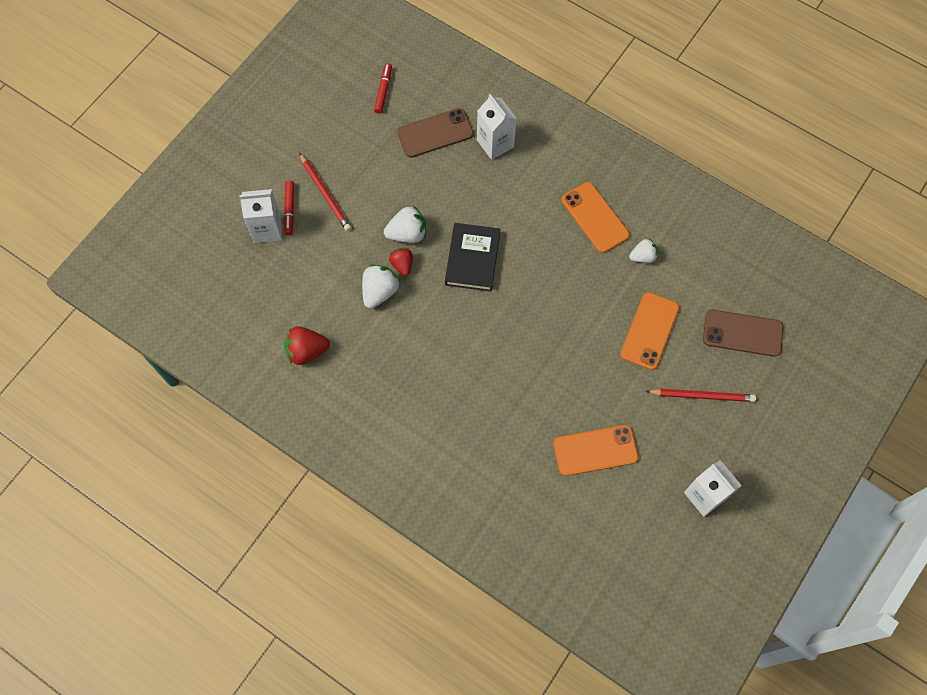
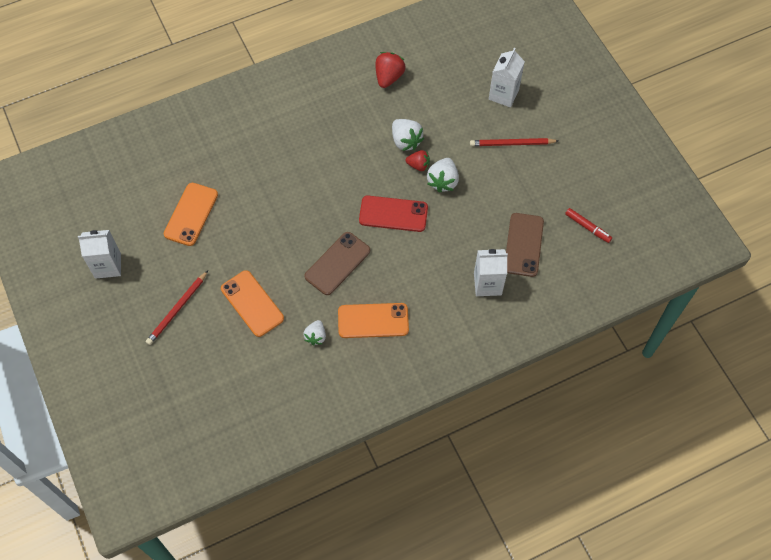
camera: 120 degrees right, 5 degrees down
red marker [284,180,294,235] -> none
black book [445,223,500,292] -> red phone [359,196,428,232]
brown phone [703,310,783,357] -> brown phone moved to [304,232,370,295]

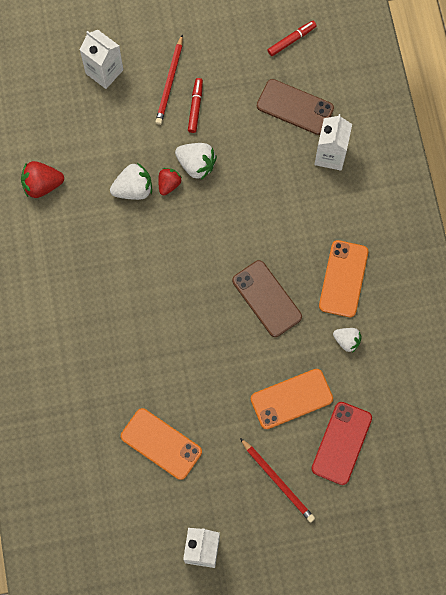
camera: 75 degrees left, 10 degrees up
red phone [359,196,428,232] -> red phone moved to [311,402,372,485]
red strawberry [375,52,406,88] -> red strawberry turned 45 degrees counterclockwise [21,161,64,198]
none -> red marker [188,78,203,133]

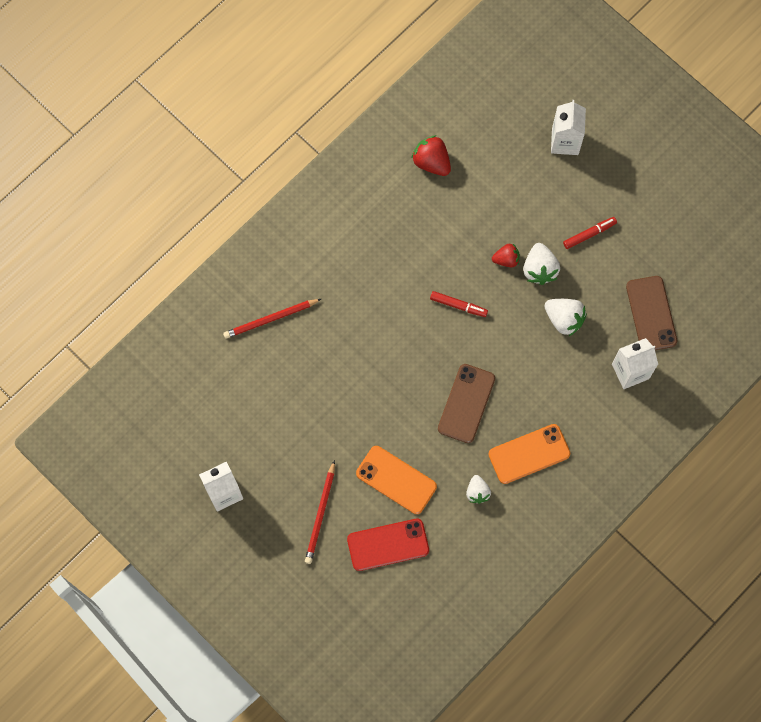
camera: 55 degrees right, 0 degrees up
white strawberry [110,163,152,200] -> white strawberry moved to [545,299,587,336]
orange phone [121,408,202,480] -> none
red pencil [155,34,183,125] -> red pencil moved to [223,299,321,339]
red marker [267,21,317,56] -> red marker moved to [430,291,488,317]

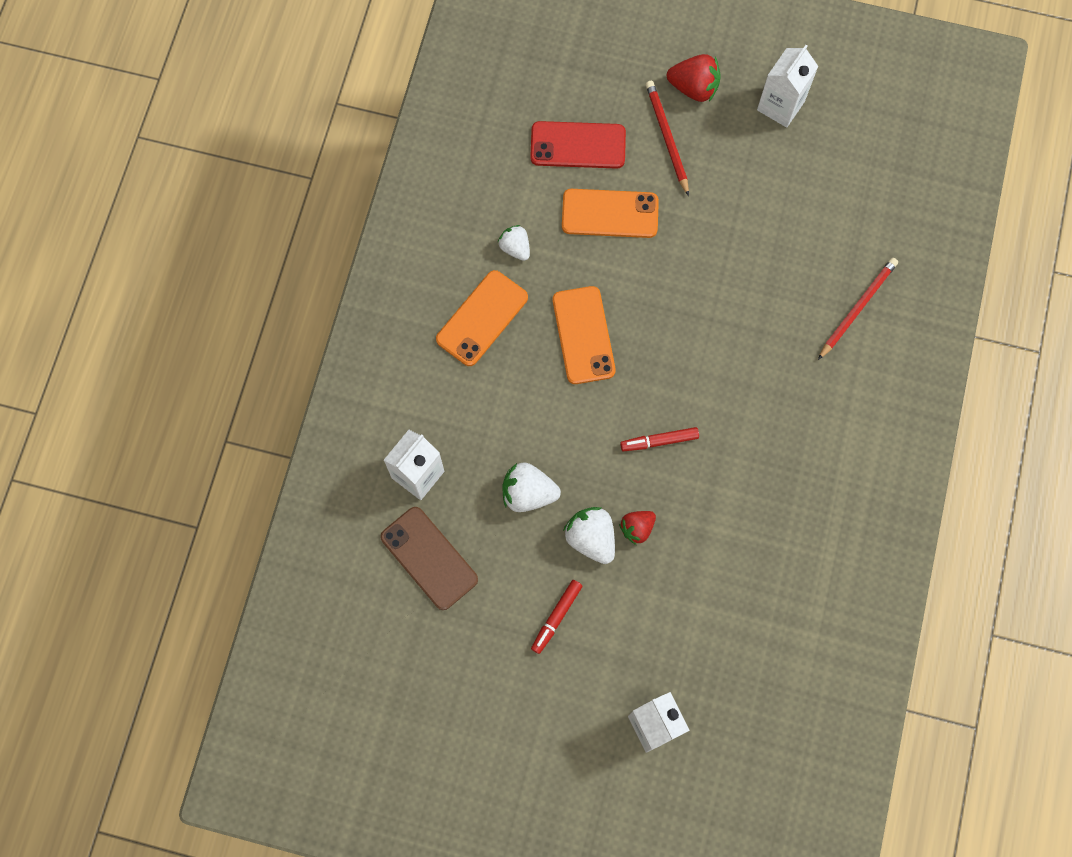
camera: 150 degrees right, 0 degrees up
red phone [347,519,429,571] -> red phone turned 45 degrees clockwise [530,121,626,169]
red strawberry [411,135,451,176] -> red strawberry moved to [667,54,720,102]
brown phone [438,364,495,443] -> orange phone [553,286,616,384]

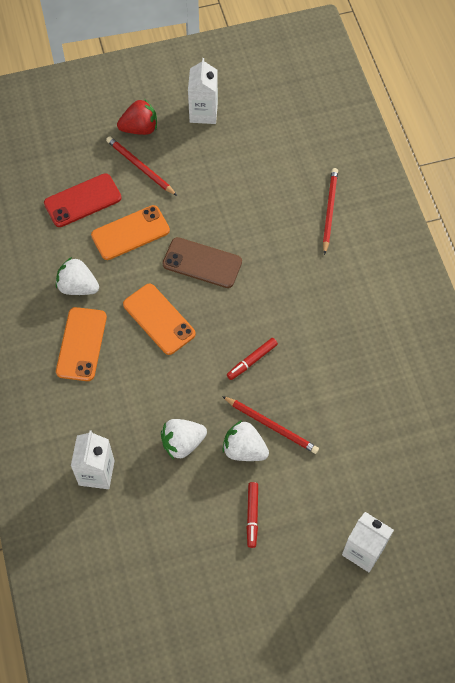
camera: 30 degrees left, 10 degrees down
brown phone [380,507,478,610] -> brown phone moved to [163,237,242,288]
white strawberry [498,225,530,261] -> white strawberry [56,257,99,295], size x1.53
red strawberry [619,511,656,545] -> red pencil [222,396,319,454]

